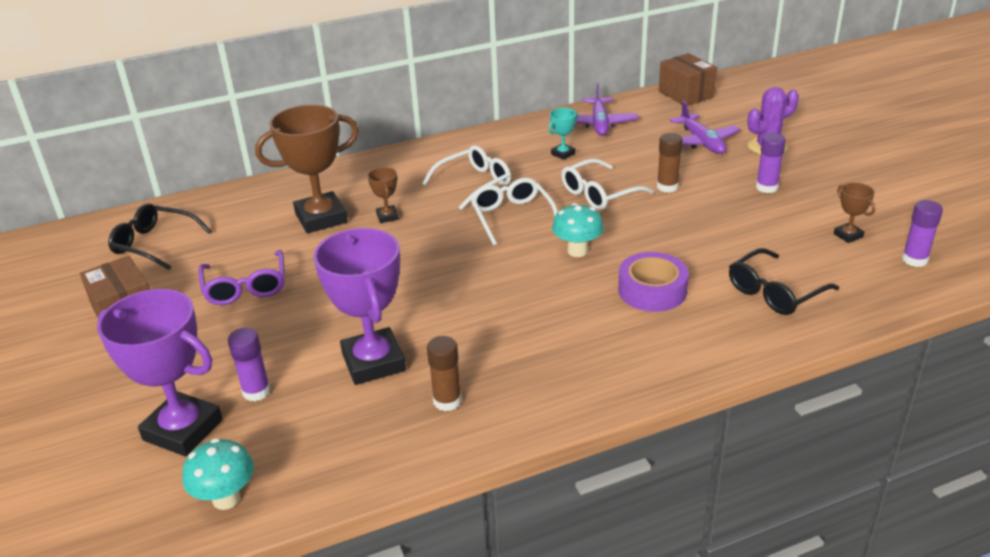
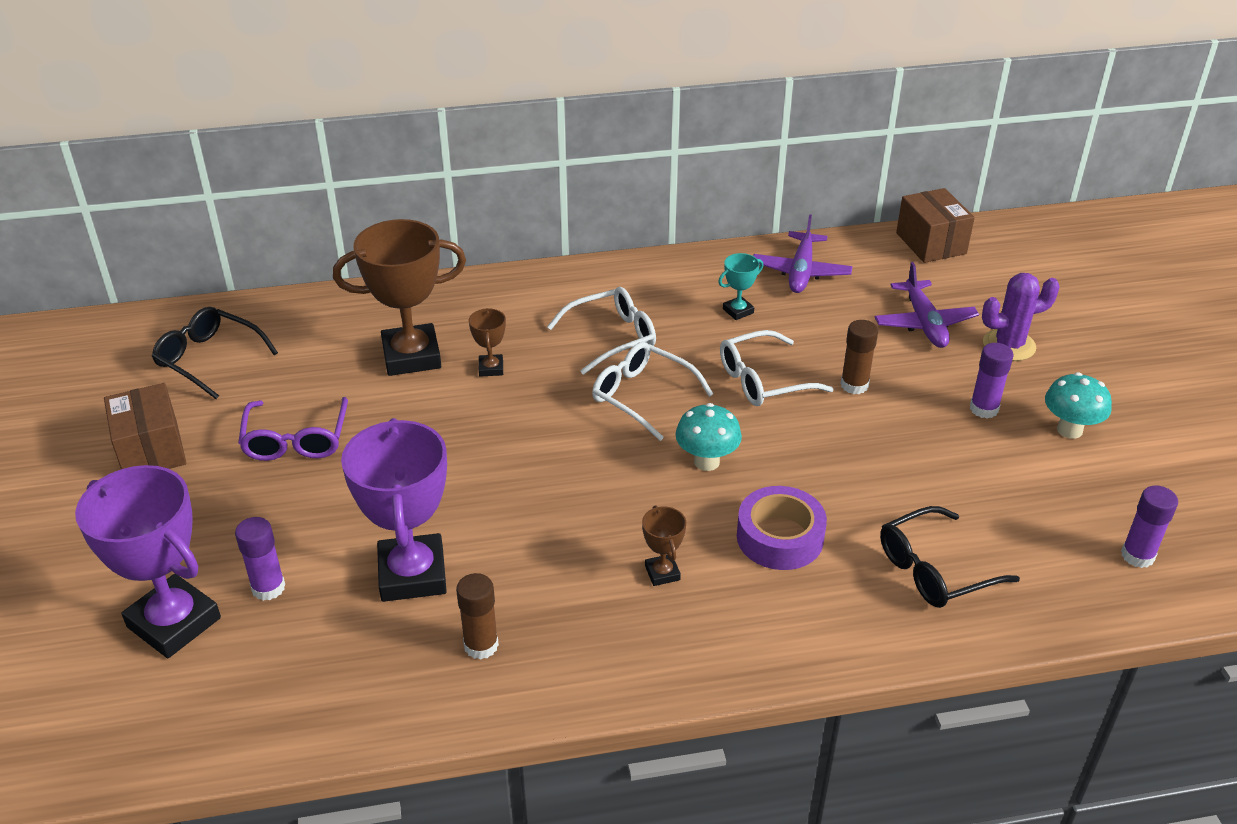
camera: 10 degrees right, 5 degrees up
turquoise mushroom [182,438,254,510] -> turquoise mushroom moved to [1045,372,1112,439]
white glasses [471,178,558,246] -> white glasses turned 45 degrees counterclockwise [592,342,713,441]
brown trophy [834,183,875,243] -> brown trophy moved to [642,505,686,586]

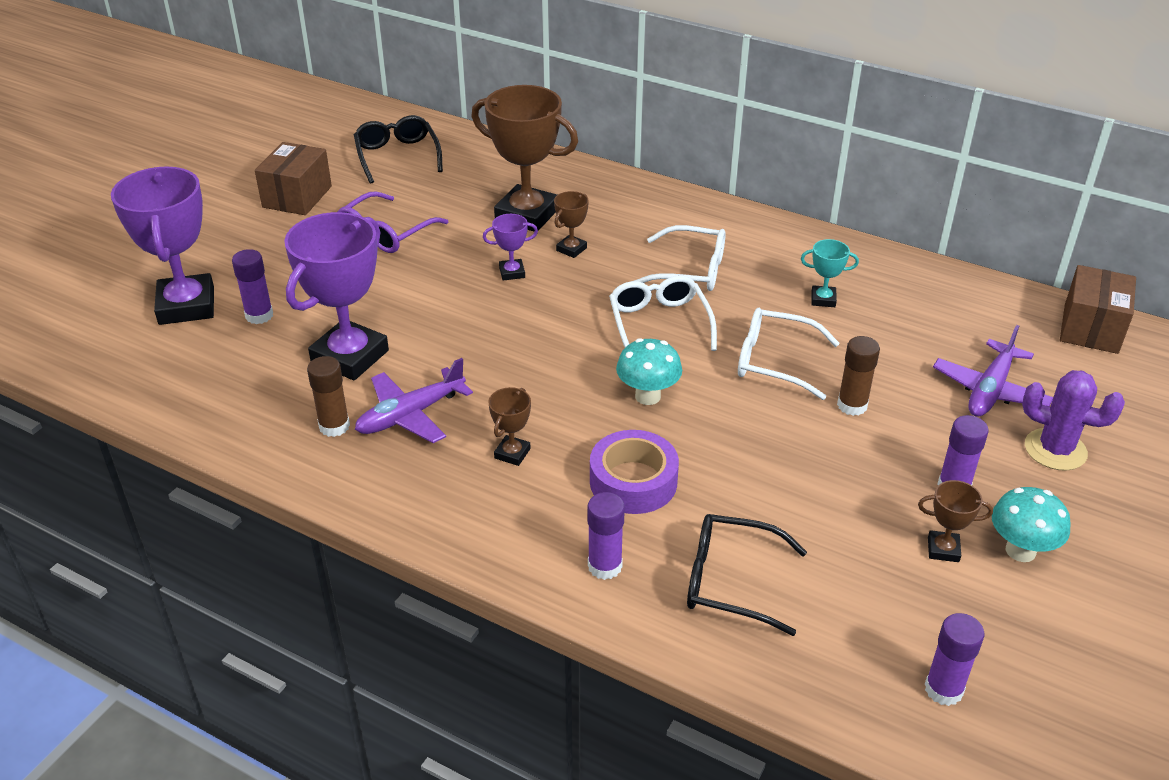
camera: 40 degrees right, 0 degrees up
purple plane [753,214,852,293] -> purple plane moved to [355,358,473,443]
none -> purple trophy [483,214,538,280]
none -> purple glue stick [587,492,625,580]
none -> brown trophy [918,480,993,562]

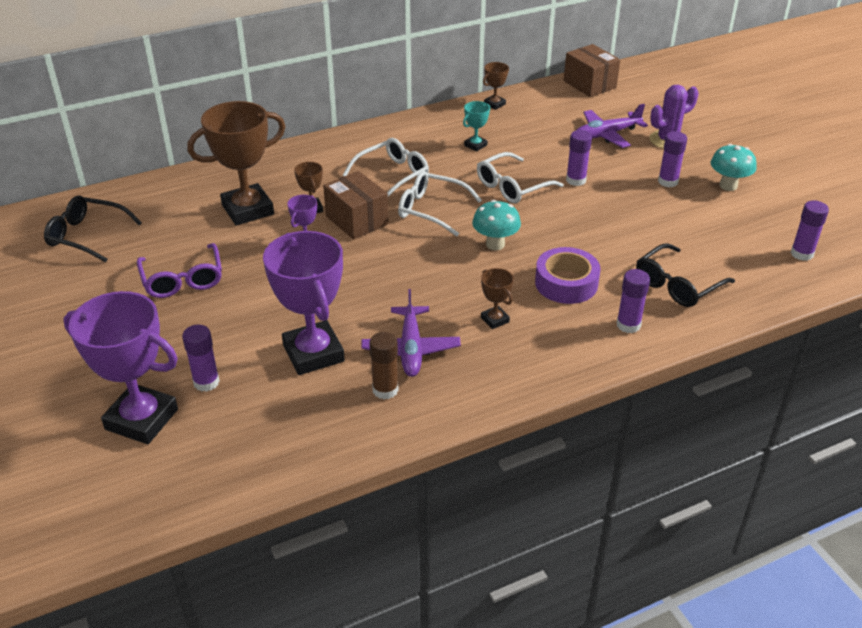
camera: 55 degrees left, 0 degrees up
brown box [255,142,332,215] -> brown box moved to [323,171,389,239]
brown glue stick [837,336,880,416] -> purple glue stick [566,130,592,186]
brown trophy [918,480,993,562] -> brown trophy moved to [483,62,509,110]
purple plane [933,325,1053,417] -> purple plane turned 90 degrees clockwise [577,104,648,148]

